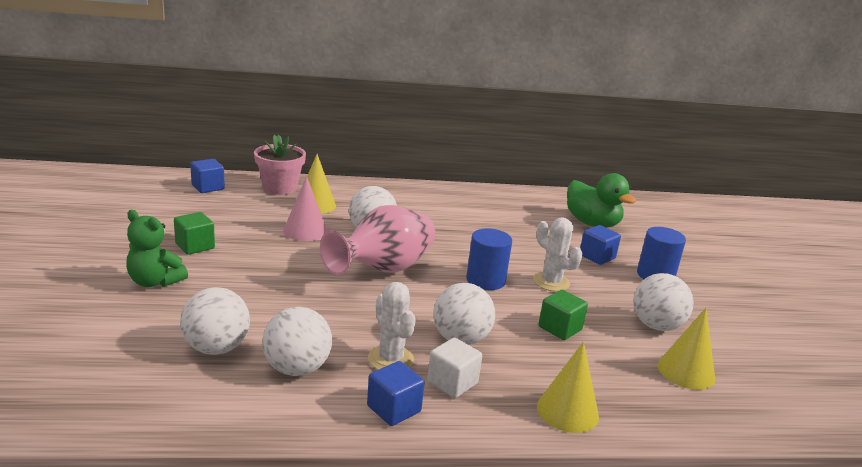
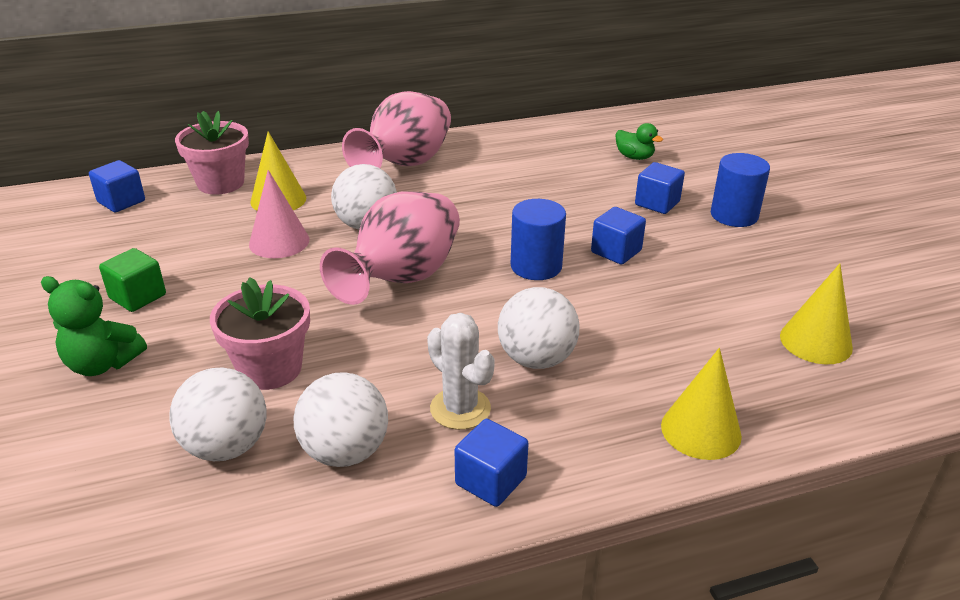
camera: 10 degrees left, 10 degrees up
white cube [427,338,482,398] -> none
white cactus [533,217,582,291] -> blue cube [591,207,646,265]
green cube [539,290,588,340] -> none
green duck [567,173,636,228] -> green duck [615,123,663,160], size x0.52
white ball [633,273,694,331] -> none
none -> pink flower pot [210,277,310,390]
none -> pink vase [342,91,451,168]

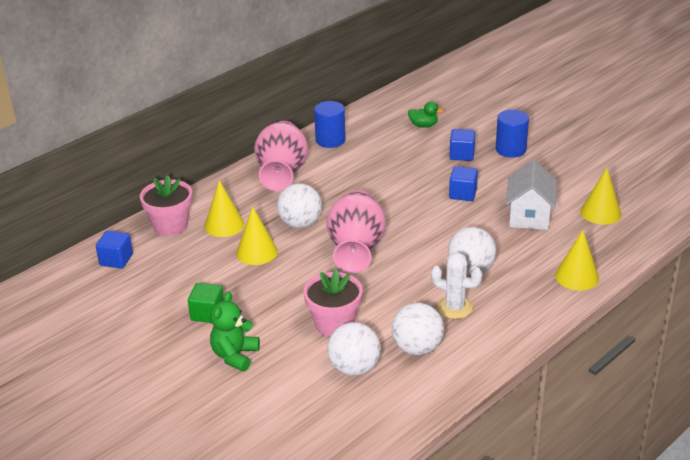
camera: 25 degrees left, 0 degrees up
green teddy bear [41,276,147,376] -> green teddy bear turned 120 degrees clockwise [210,291,260,372]
pink cone [249,170,309,258] -> yellow cone [236,206,278,265]
blue cube [455,419,529,507] -> none
blue cylinder [511,199,566,280] -> blue cylinder moved to [314,101,346,148]
none -> white house [506,160,557,230]

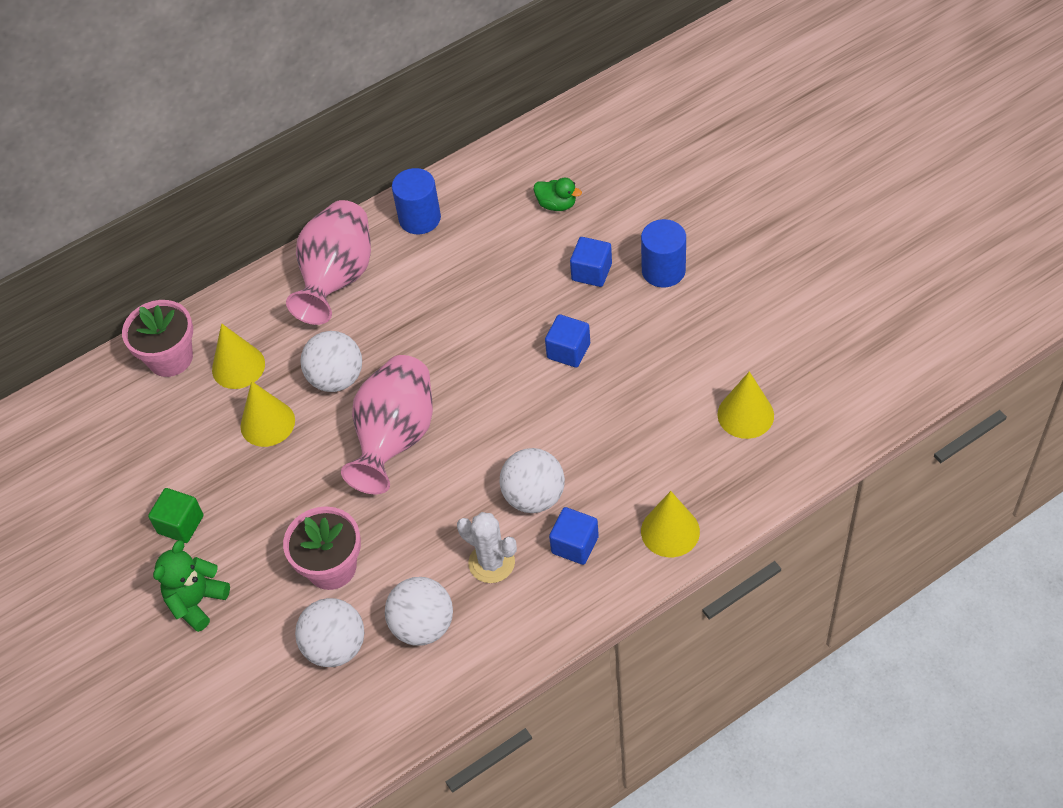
camera: 15 degrees right, 20 degrees up
blue cube [96,231,133,269] -> blue cube moved to [549,507,599,565]
white house [506,160,557,230] -> none

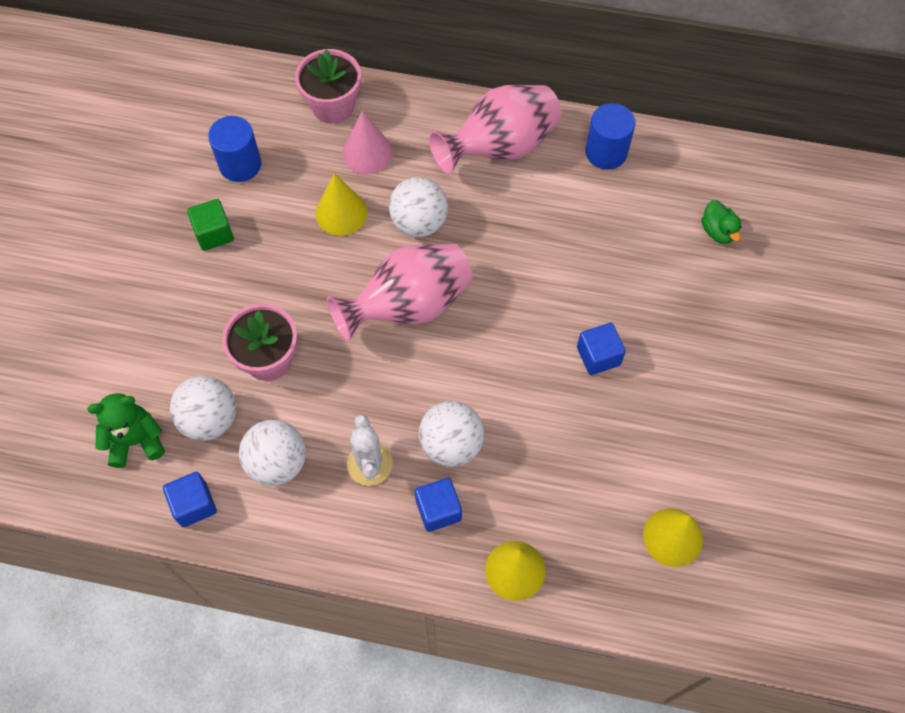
camera: 40 degrees right, 10 degrees up
green teddy bear [153,540,230,632] -> green teddy bear moved to [87,393,165,468]
yellow cone [212,323,265,389] -> pink cone [342,111,393,175]
blue cube [570,237,612,287] -> blue cube moved to [163,472,217,527]
blue cylinder [641,219,686,287] -> blue cylinder moved to [208,116,261,182]

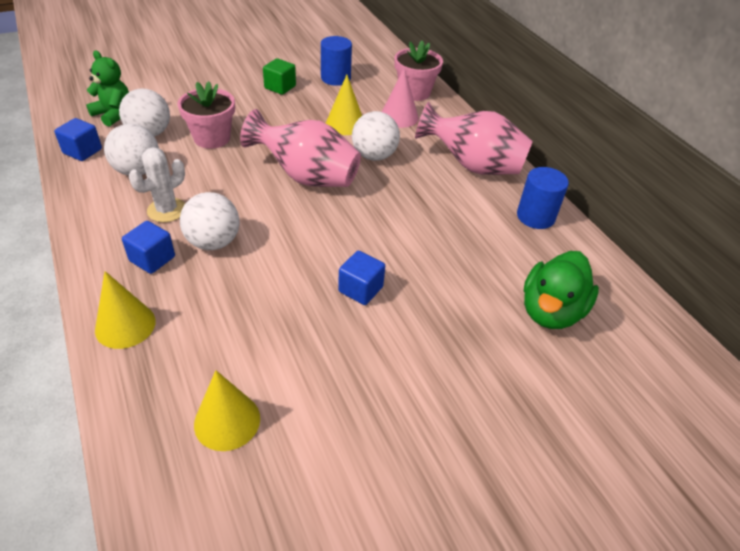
camera: 50 degrees right, 20 degrees down
green duck [701,200,742,244] -> green duck [524,251,599,329], size x1.93

